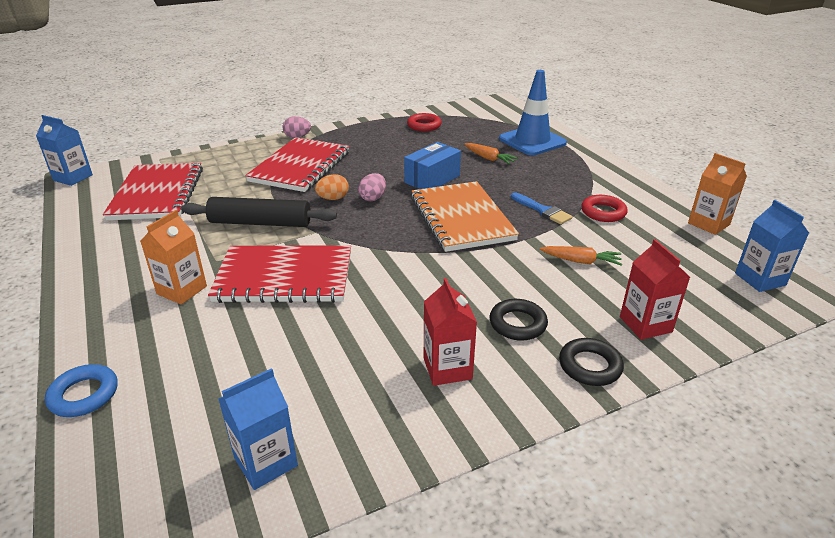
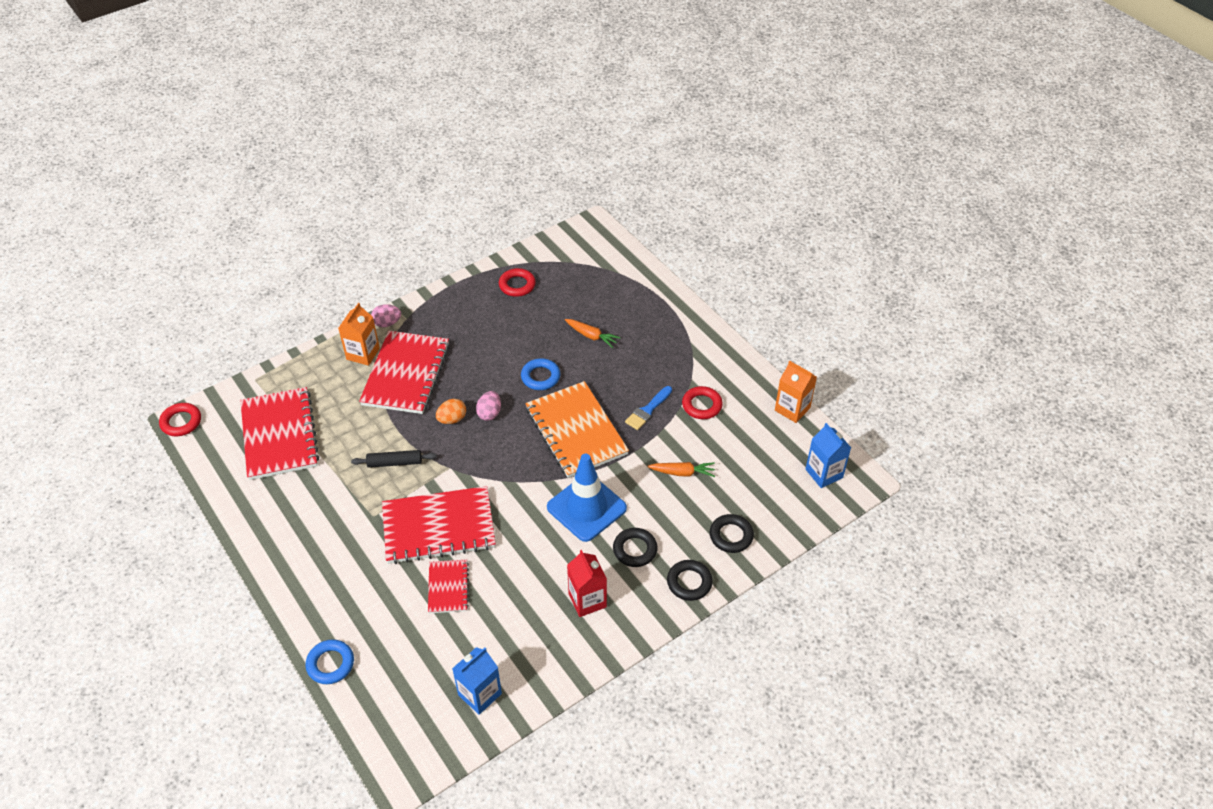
camera: 10 degrees left, 15 degrees up
blue carton [36,115,93,186] -> red ring [159,403,201,436]
orange carton [140,210,207,305] -> orange carton moved to [338,303,380,366]
black rolling pin [181,197,337,227] -> black rolling pin [351,450,437,468], size x0.59
blue box [404,142,461,189] -> blue ring [521,358,560,390]
blue traffic cone [499,70,567,156] -> blue traffic cone moved to [547,454,627,542]
blue brush [511,192,573,224] -> blue brush turned 90 degrees clockwise [625,386,672,430]
red carton [620,239,690,340] -> black ring [710,514,754,553]
none -> red notebook [428,559,469,613]

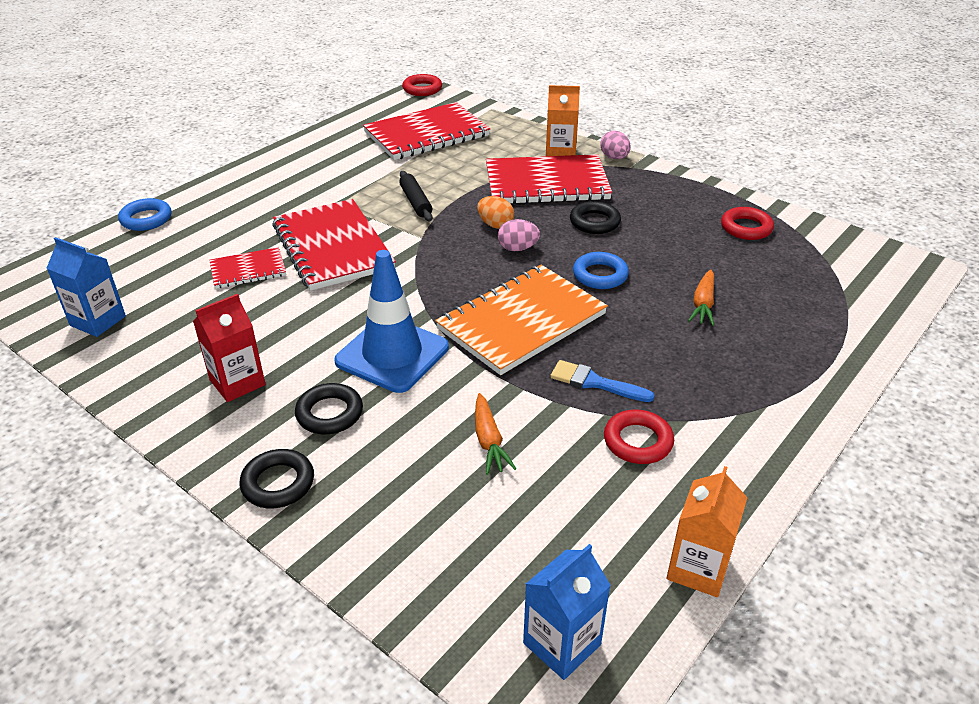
camera: 75 degrees right, 10 degrees down
black ring [710,514,754,553] -> black ring moved to [570,201,621,234]

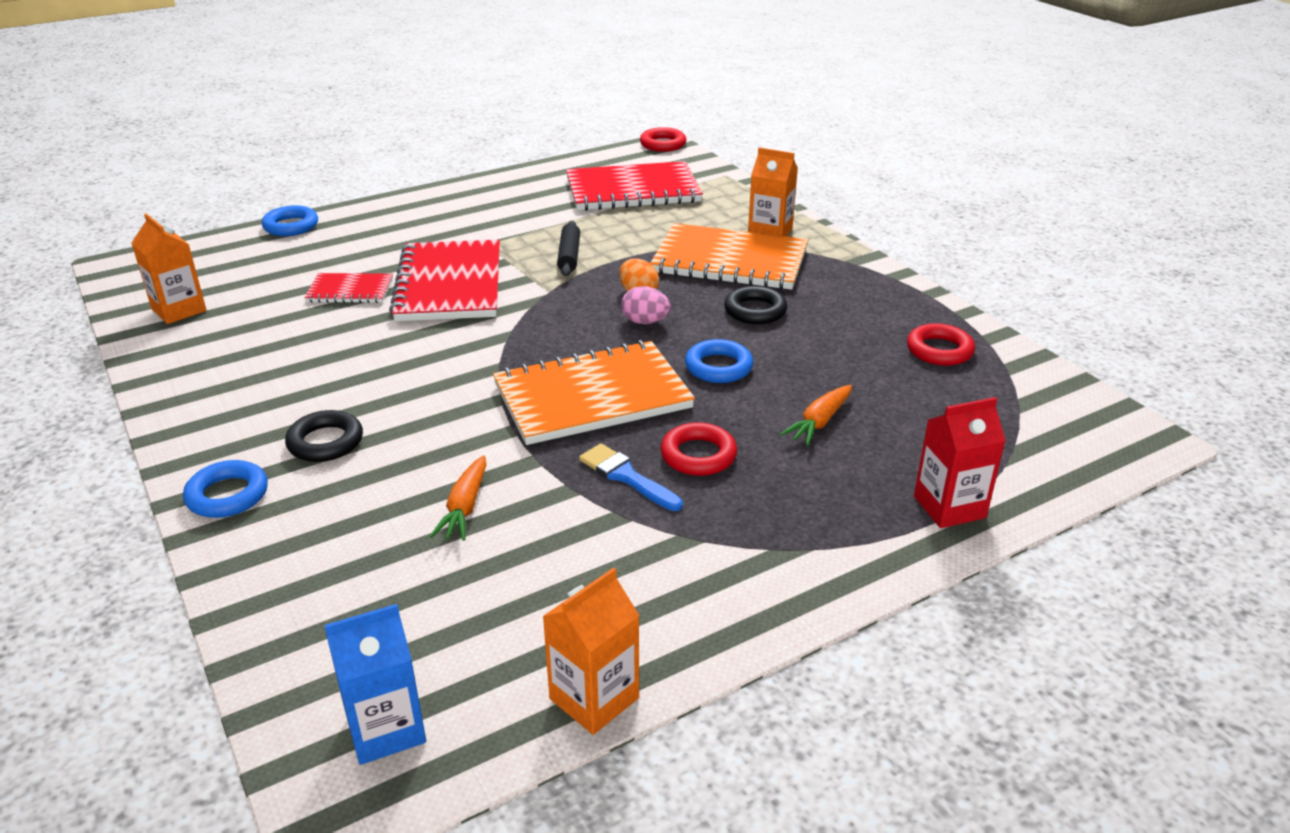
camera: 20 degrees right, 5 degrees down
blue carton [46,237,126,337] -> orange carton [131,213,207,324]
red carton [193,294,266,402] -> red carton moved to [914,397,1006,528]
black ring [239,449,314,508] -> blue ring [183,460,268,518]
blue traffic cone [334,250,449,393] -> none
red notebook [486,154,612,204] -> orange notebook [650,223,808,290]
pink egg [601,131,631,159] -> none
red ring [604,409,674,464] -> red ring moved to [661,422,737,476]

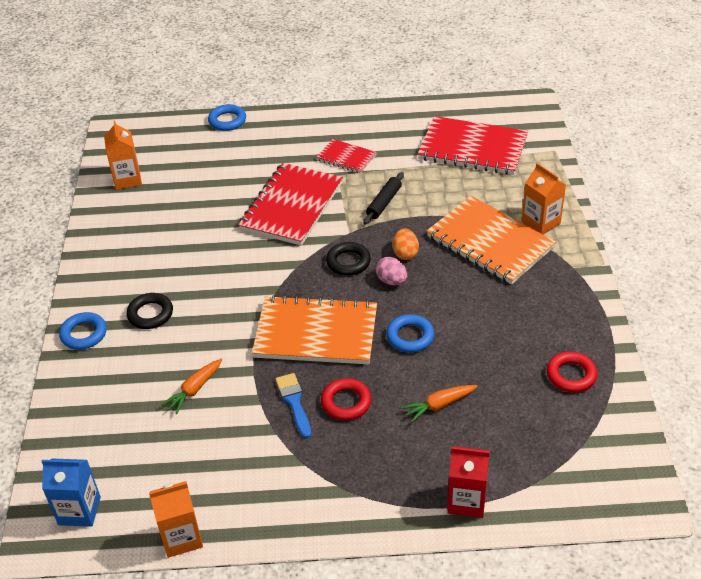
camera: 30 degrees right, 10 degrees up
red notebook [304,273,393,303] -> red notebook moved to [316,139,377,174]
red ring [640,127,686,152] -> none
black ring [724,286,787,324] -> black ring moved to [326,242,371,276]

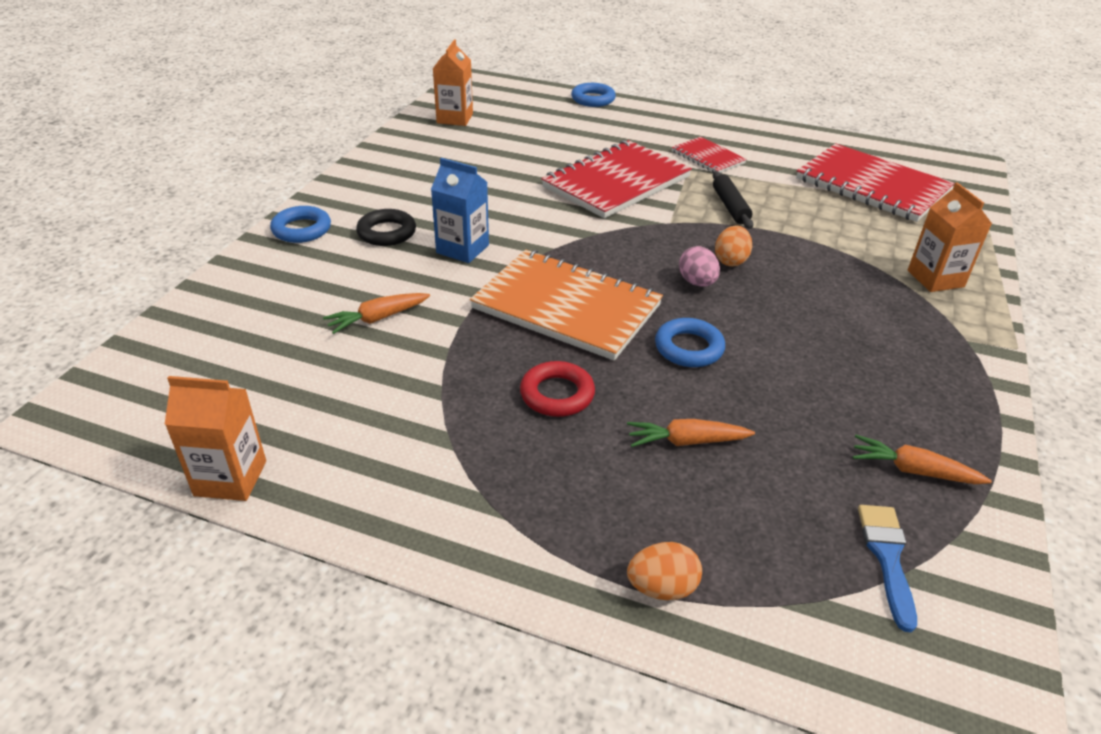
camera: 20 degrees right, 5 degrees down
blue carton [41,459,101,527] -> blue carton moved to [431,158,489,263]
blue brush [275,373,311,438] -> blue brush moved to [858,505,917,632]
black ring [326,242,371,276] -> none
black rolling pin [363,172,404,225] -> black rolling pin turned 60 degrees counterclockwise [713,171,753,229]
orange notebook [427,196,556,284] -> none
red carton [447,446,490,518] -> orange egg [627,542,702,600]
red ring [547,352,598,392] -> orange carrot [853,435,992,484]

